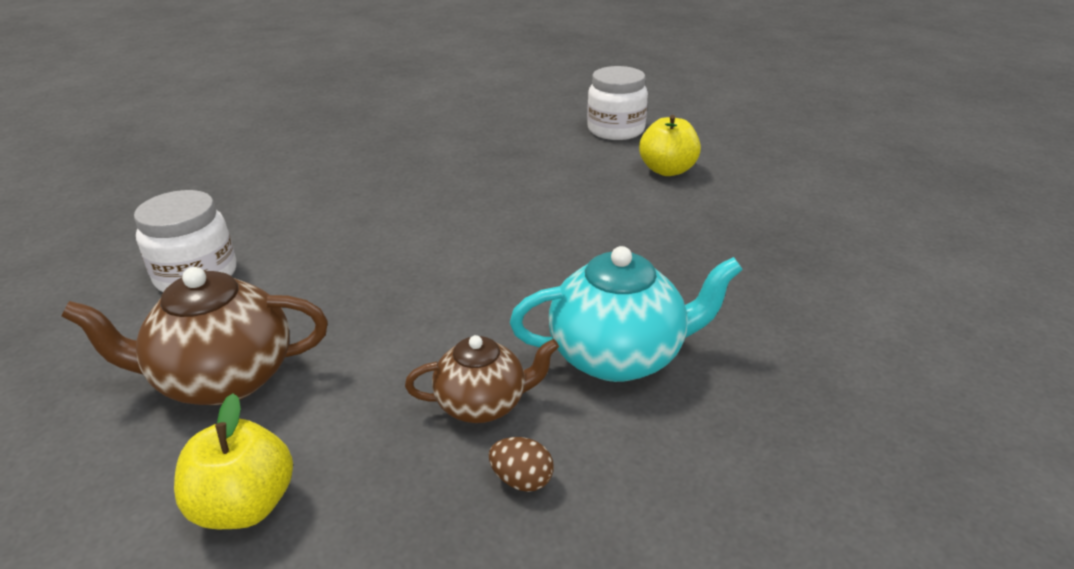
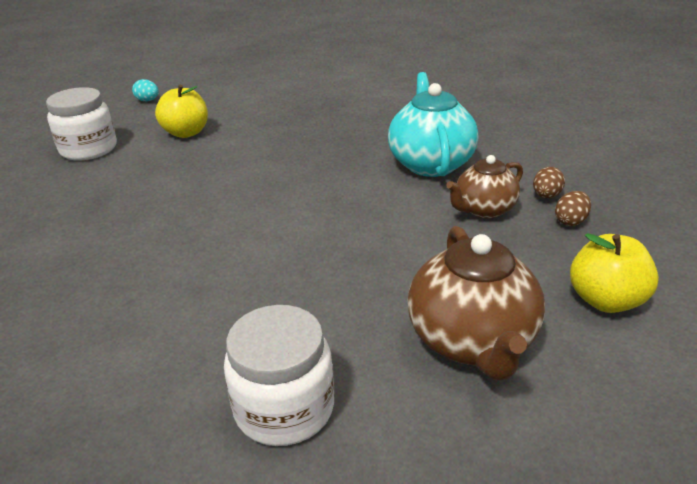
camera: 85 degrees left, 0 degrees up
brown teapot [405,335,559,423] -> brown teapot turned 120 degrees counterclockwise [446,155,523,219]
none -> turquoise egg [132,79,159,102]
none -> brown egg [555,191,591,226]

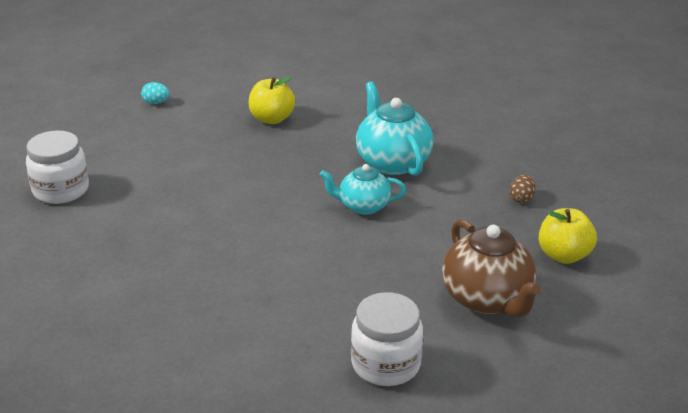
camera: 20 degrees left, 0 degrees up
turquoise egg [132,79,159,102] -> turquoise egg moved to [141,82,170,104]
yellow apple [155,85,208,138] -> yellow apple moved to [248,77,295,124]
brown teapot [446,155,523,219] -> none
brown egg [533,167,565,198] -> none
none -> turquoise teapot [320,164,406,215]

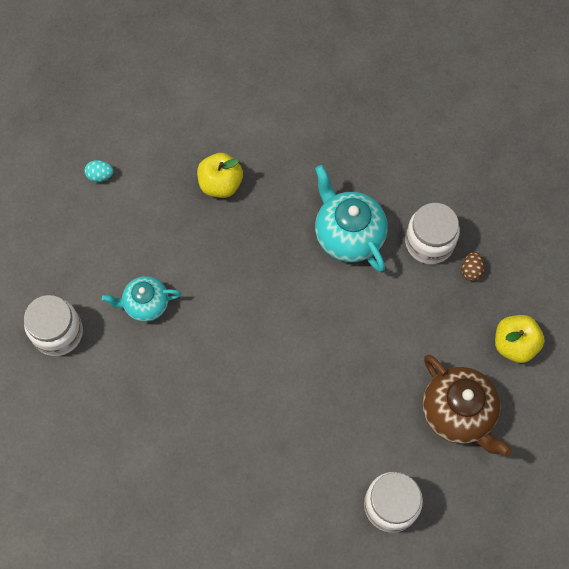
camera: 10 degrees left, 35 degrees up
turquoise teapot [320,164,406,215] -> turquoise teapot moved to [102,276,181,322]
none -> white jar [405,203,460,264]

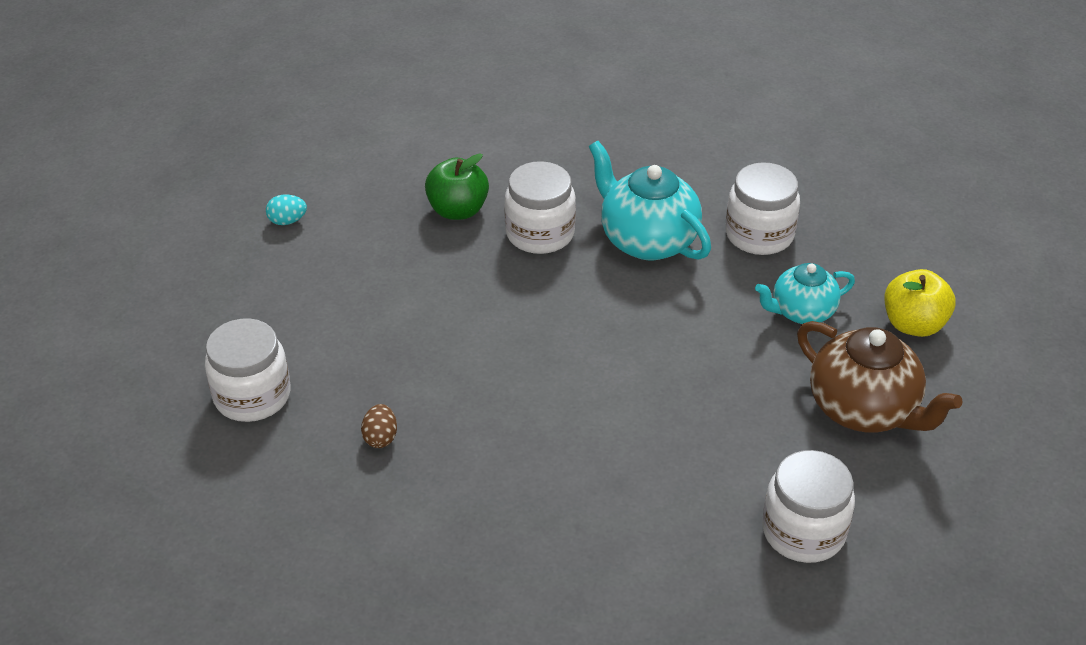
camera: 10 degrees left, 25 degrees down
turquoise teapot [102,276,181,322] -> turquoise teapot moved to [755,263,855,324]
yellow apple [197,153,243,198] -> green apple [425,153,489,220]
brown egg [461,252,484,281] -> brown egg moved to [361,404,397,448]
none -> white jar [504,161,576,254]

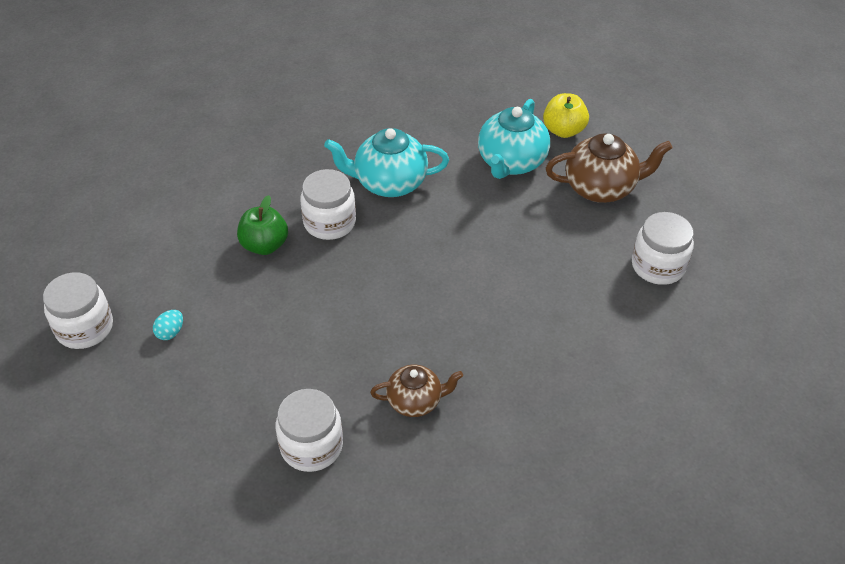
camera: 50 degrees left, 5 degrees up
brown egg [361,404,397,448] -> brown teapot [370,365,463,417]
white jar [725,162,800,255] -> white jar moved to [43,272,113,349]
turquoise teapot [755,263,855,324] -> turquoise teapot [478,99,550,179], size x1.59

